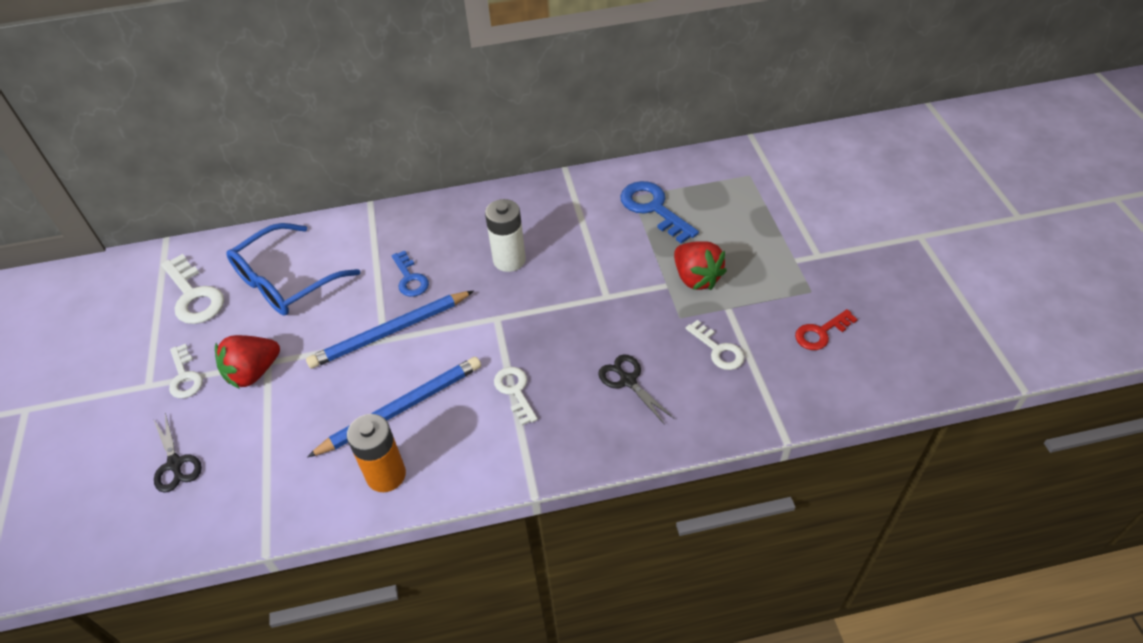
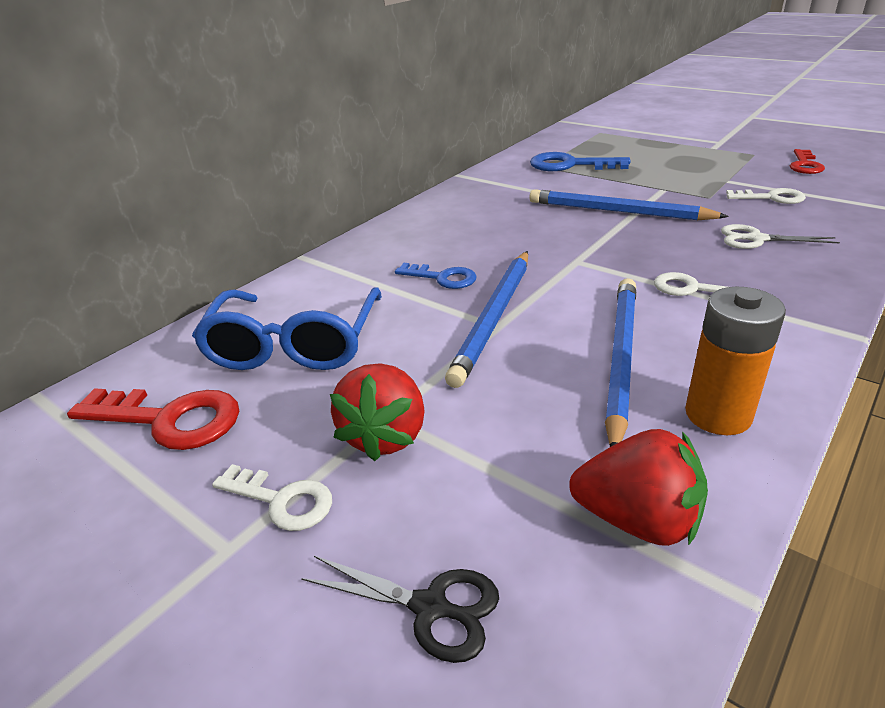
camera: 40 degrees left, 15 degrees down
white key [161,254,224,324] -> red key [67,388,239,450]
white battery [485,199,526,272] -> none
black scissors [598,354,675,425] -> white scissors [721,224,840,249]
red strawberry [674,241,727,290] -> red strawberry moved to [569,429,708,546]
none -> blue pencil [529,189,729,220]

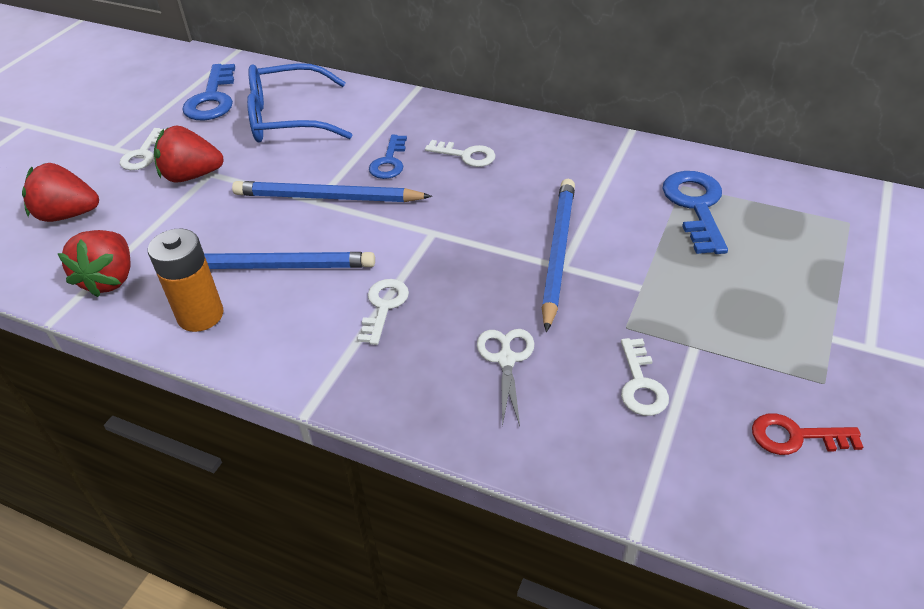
camera: 75 degrees right, 10 degrees up
red key [67,388,239,450] -> blue key [182,64,235,120]
black scissors [301,556,499,663] -> red strawberry [22,163,99,222]
none -> white key [425,140,496,167]

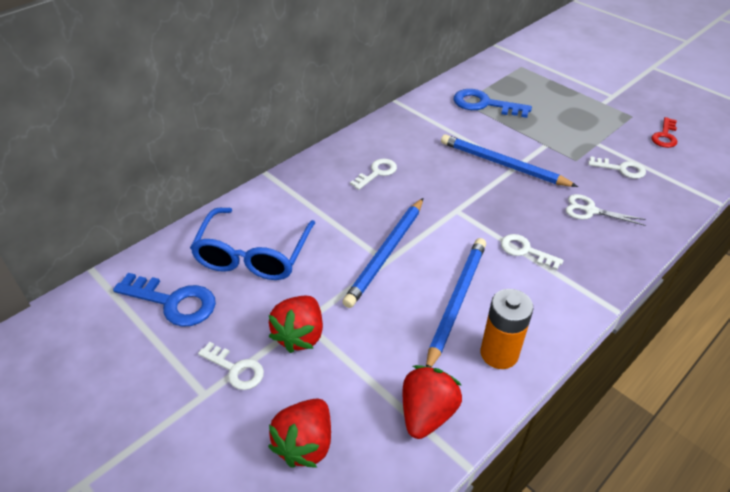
camera: 70 degrees left, 0 degrees up
red strawberry [57,230,131,297] -> red strawberry turned 90 degrees counterclockwise [403,365,462,439]
blue key [369,135,407,179] -> none

